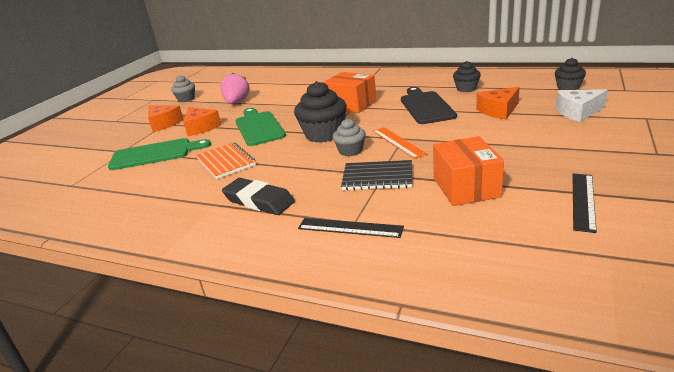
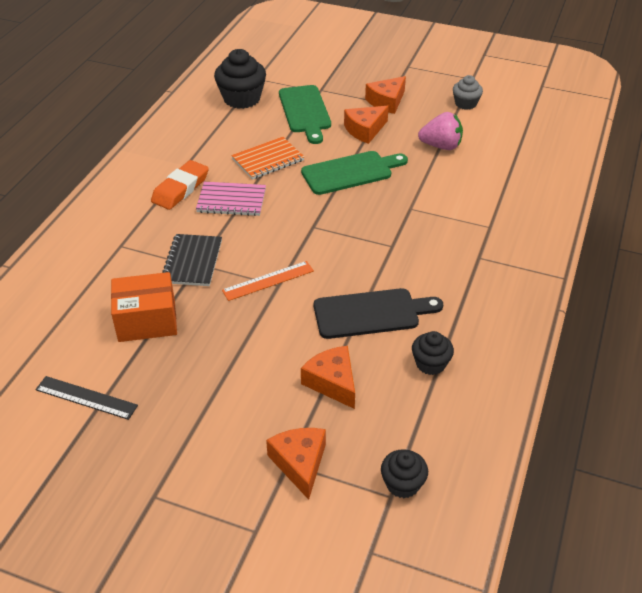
camera: 85 degrees right, 15 degrees up
black eraser [222,178,295,215] -> orange eraser [151,160,209,210]
black cupcake [294,81,347,143] -> black cupcake moved to [214,49,266,109]
black ruler [298,218,404,238] -> none
orange box [323,72,377,113] -> none
grey cupcake [333,119,366,156] -> none
white cheese [556,89,608,122] -> orange cheese [266,428,326,500]
none -> pink notebook [196,182,266,216]

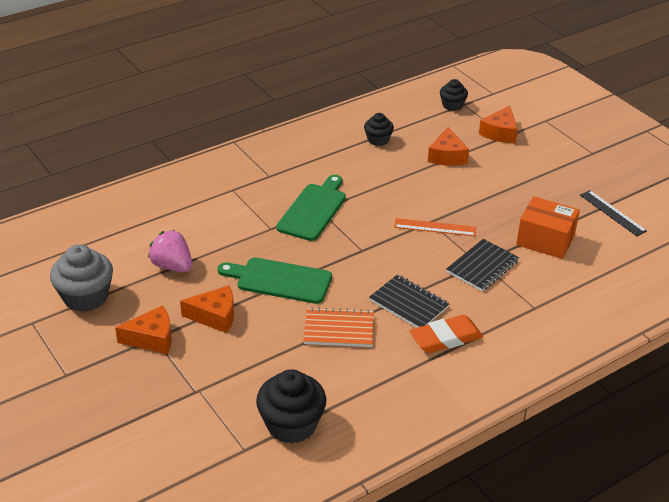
camera: 145 degrees left, 5 degrees down
pink notebook [196,182,266,216] -> black notebook [369,274,450,328]
green cutting board [279,85,331,144] -> green cutting board moved to [276,175,346,241]
black cutting board [314,288,443,339] -> none
grey cupcake [453,75,483,110] -> grey cupcake [50,244,113,312], size x1.72

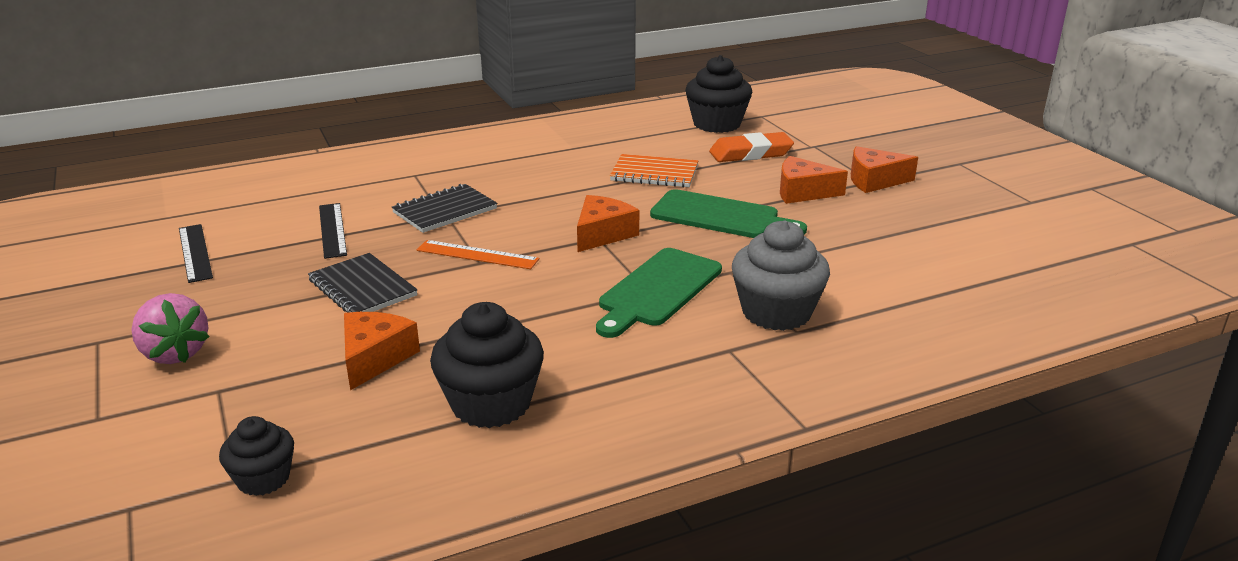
camera: 170 degrees left, 10 degrees down
grey cupcake [50,244,113,312] -> grey cupcake moved to [732,221,830,331]
pink strawberry [148,230,192,272] -> pink strawberry moved to [131,293,209,364]
black cupcake [364,113,394,146] -> black cupcake [430,302,544,428], size x1.72
black notebook [369,274,450,328] -> black notebook moved to [308,253,418,313]
orange eraser [410,315,483,353] -> orange eraser moved to [709,132,794,162]
orange cheese [479,106,518,143] -> orange cheese moved to [577,195,639,252]
orange box [516,196,580,259] -> black ruler [319,203,347,259]

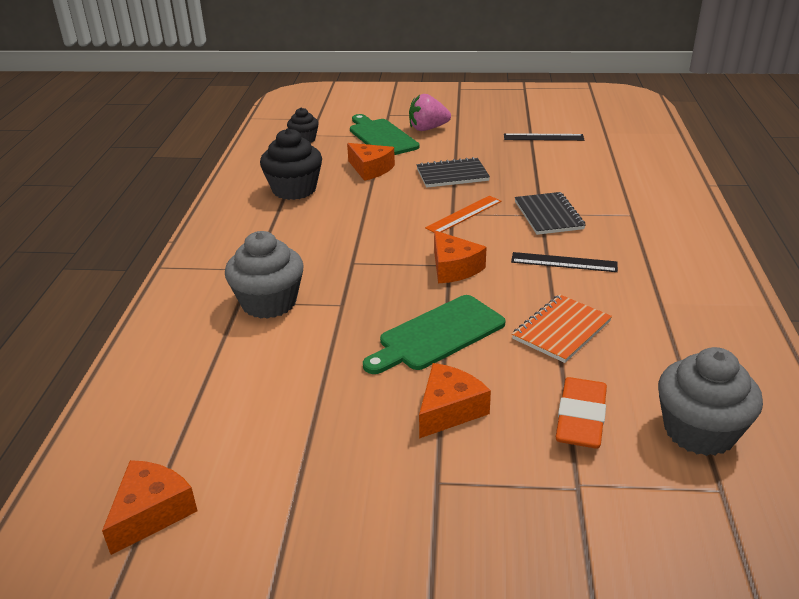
camera: 120 degrees right, 5 degrees up
black ruler [319,203,347,259] -> black ruler moved to [511,252,618,272]
green cutting board [596,248,722,338] -> green cutting board moved to [350,114,420,155]
black cupcake [685,55,752,133] -> grey cupcake [658,347,763,456]
orange cheese [851,146,918,193] -> orange cheese moved to [102,460,198,555]

